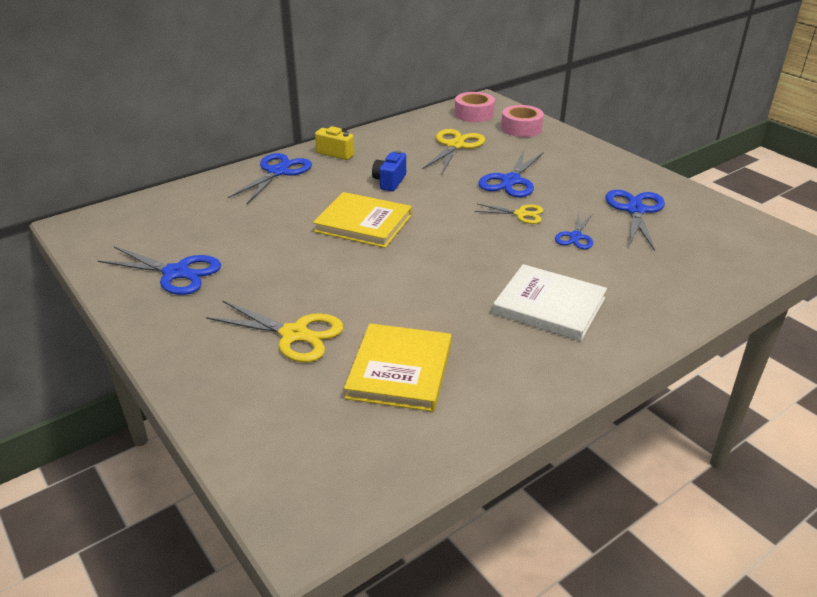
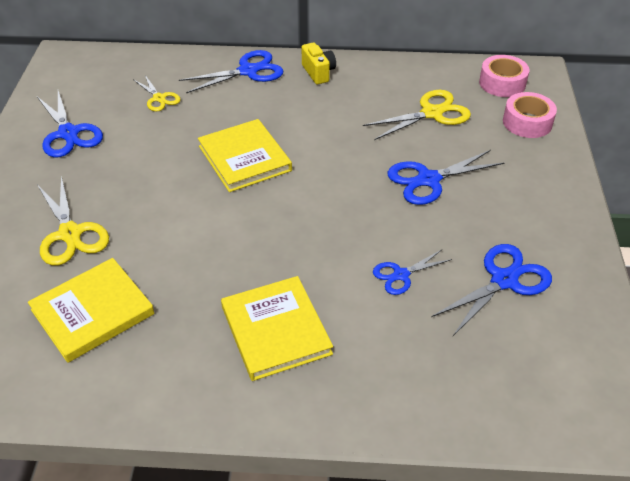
camera: 40 degrees right, 10 degrees up
blue camera [372,150,406,192] -> none
yellow scissors [474,204,543,224] -> yellow scissors moved to [133,75,181,112]
white book [493,264,607,341] -> yellow book [221,276,333,381]

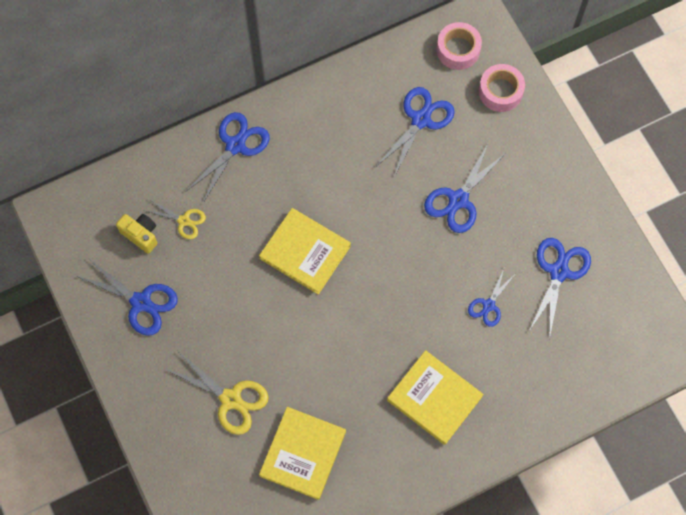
camera: 30 degrees left, 25 degrees up
yellow camera [302,43,336,84] -> yellow camera moved to [116,214,157,254]
yellow scissors [363,90,471,140] -> blue scissors [377,87,455,177]

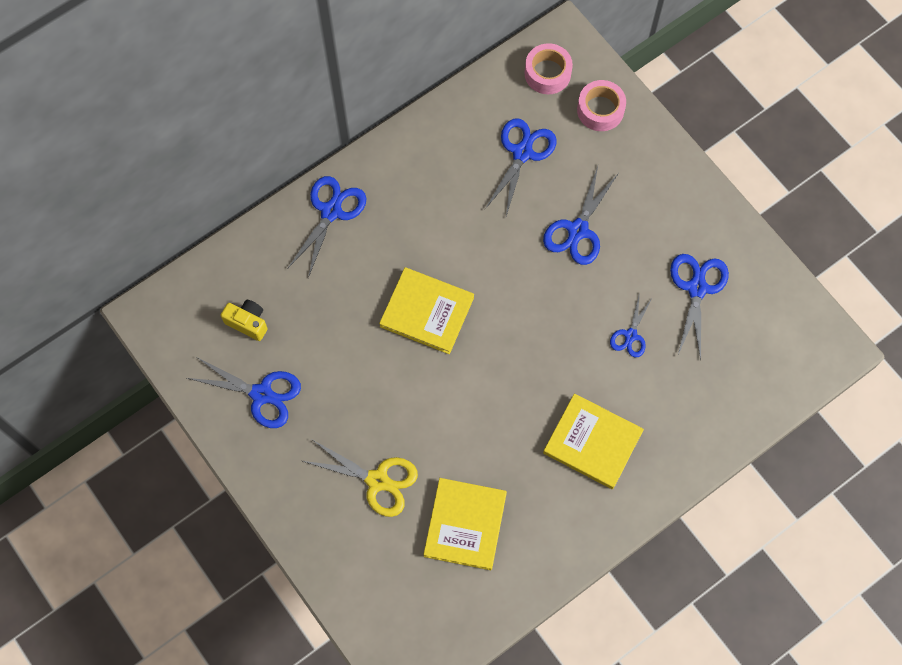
camera: 10 degrees left, 0 degrees up
yellow scissors [144,199,206,239] -> none

